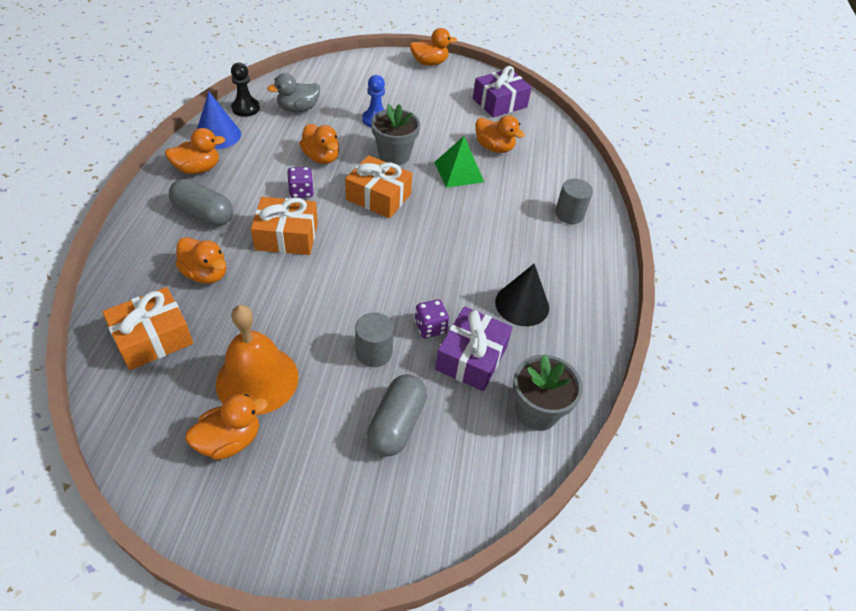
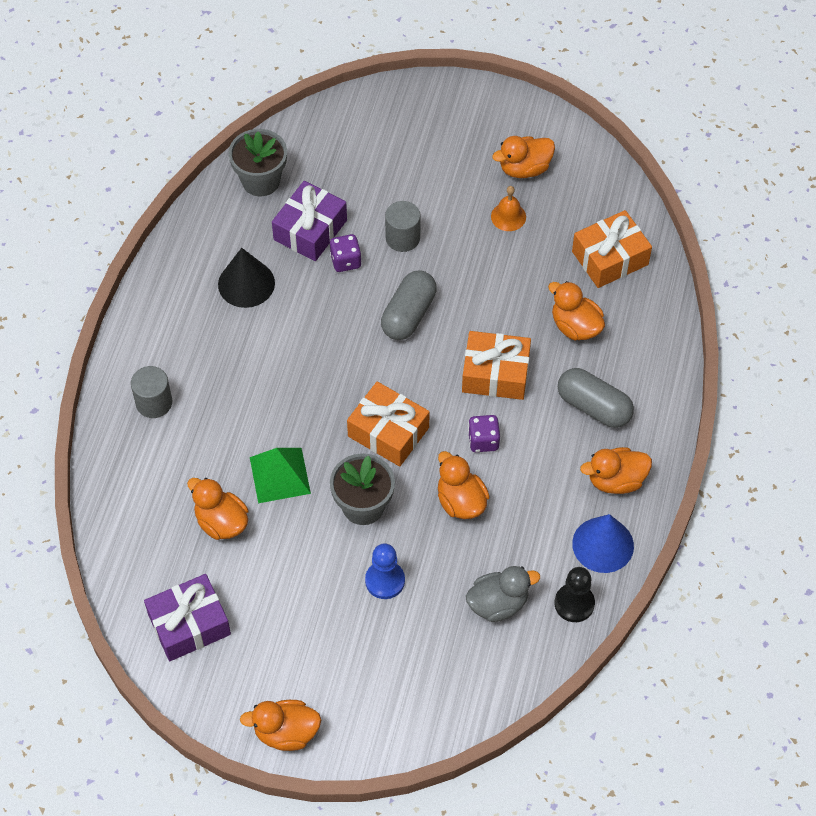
camera: 170 degrees left, 10 degrees up
orange bell [216,305,299,415] -> orange bell [491,186,526,231], size x0.49
grey capsule [367,374,427,456] -> grey capsule moved to [381,270,437,340]

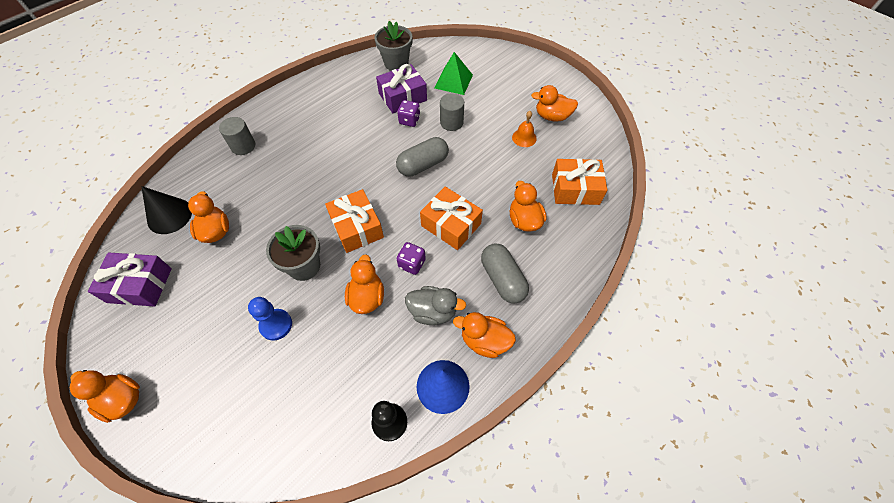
camera: 30 degrees right, 0 degrees up
black cone [218,248,275,308] -> black cone moved to [141,186,192,234]
green pyramid [250,448,311,503] -> green pyramid moved to [434,52,473,95]
grey duck [466,566,540,622] -> grey duck moved to [405,286,466,325]

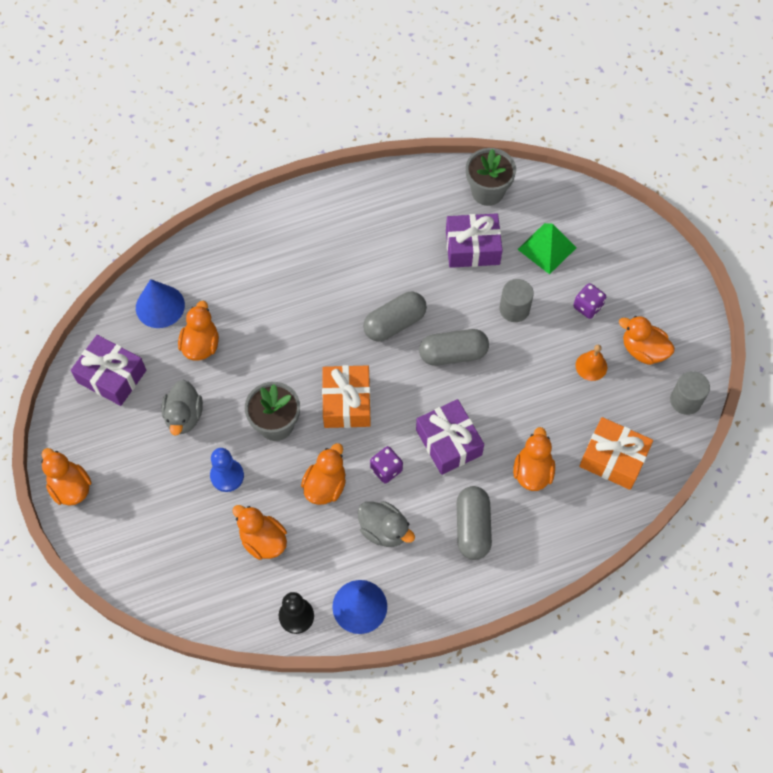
camera: 25 degrees right, 5 degrees up
black cone [141,186,192,234] -> blue cone [136,279,185,328]
grey cylinder [219,117,255,155] -> grey cylinder moved to [670,371,710,415]
purple dice [397,100,420,127] -> purple dice moved to [573,283,606,319]
orange gift [420,187,483,250] -> purple gift [416,399,484,475]
orange duck [453,312,516,358] -> orange duck moved to [233,505,287,560]
none -> grey duck [161,380,203,435]
none -> grey capsule [363,292,427,341]

